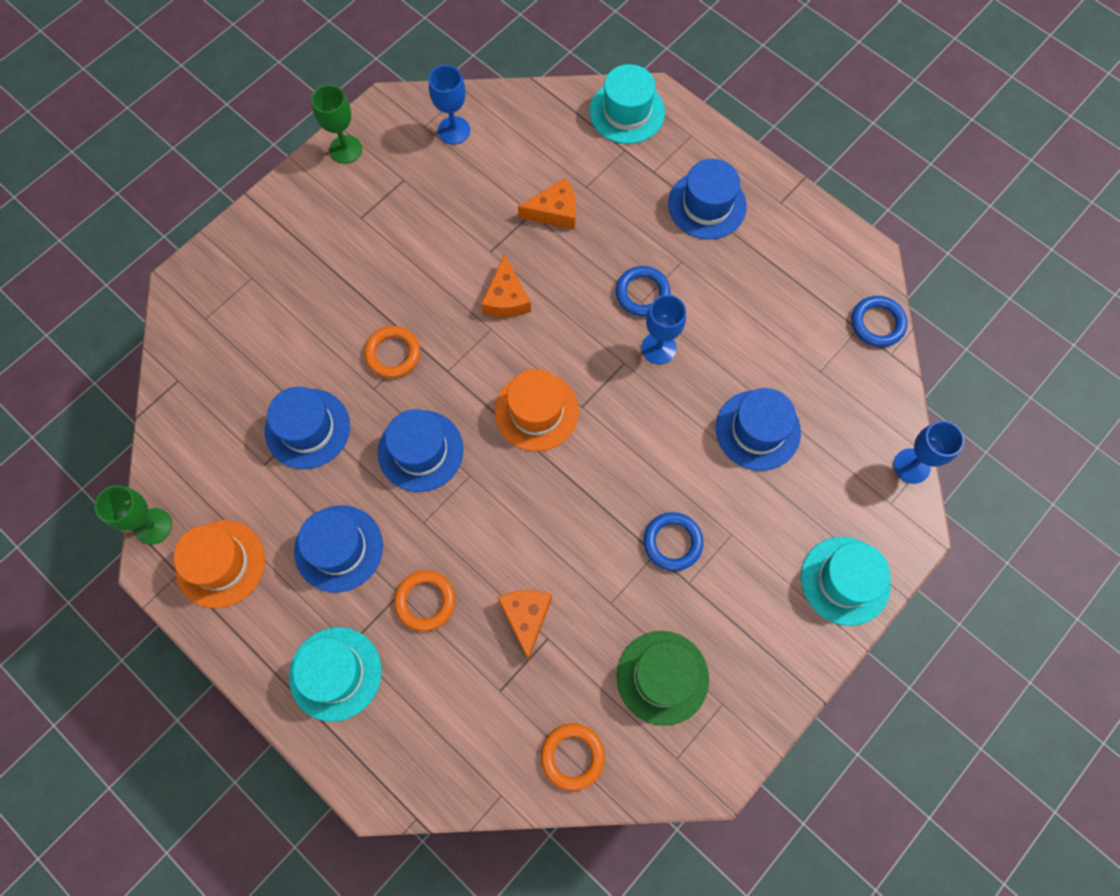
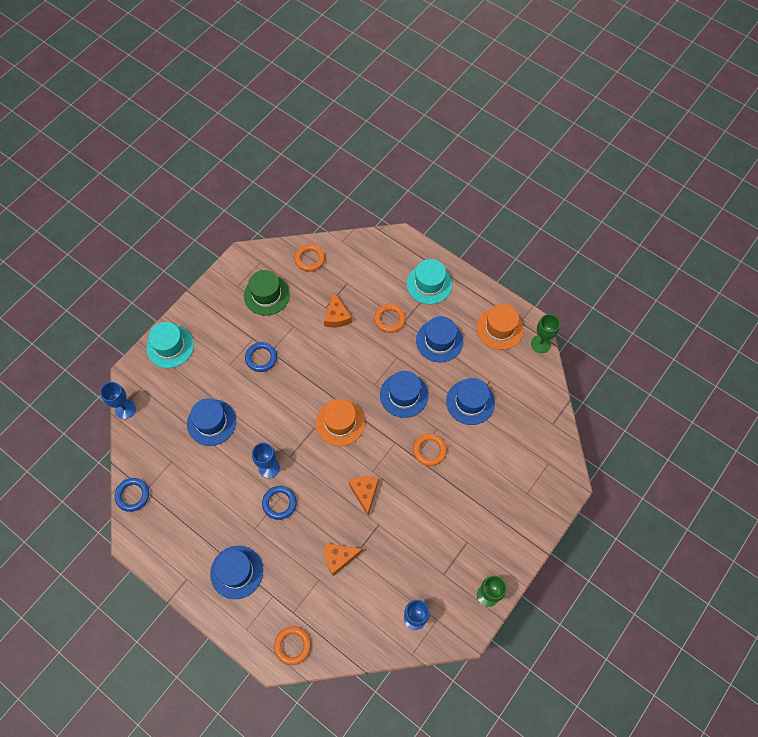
camera: 175 degrees right, 5 degrees down
turquoise hat [589,64,665,144] -> orange ring [274,626,311,665]

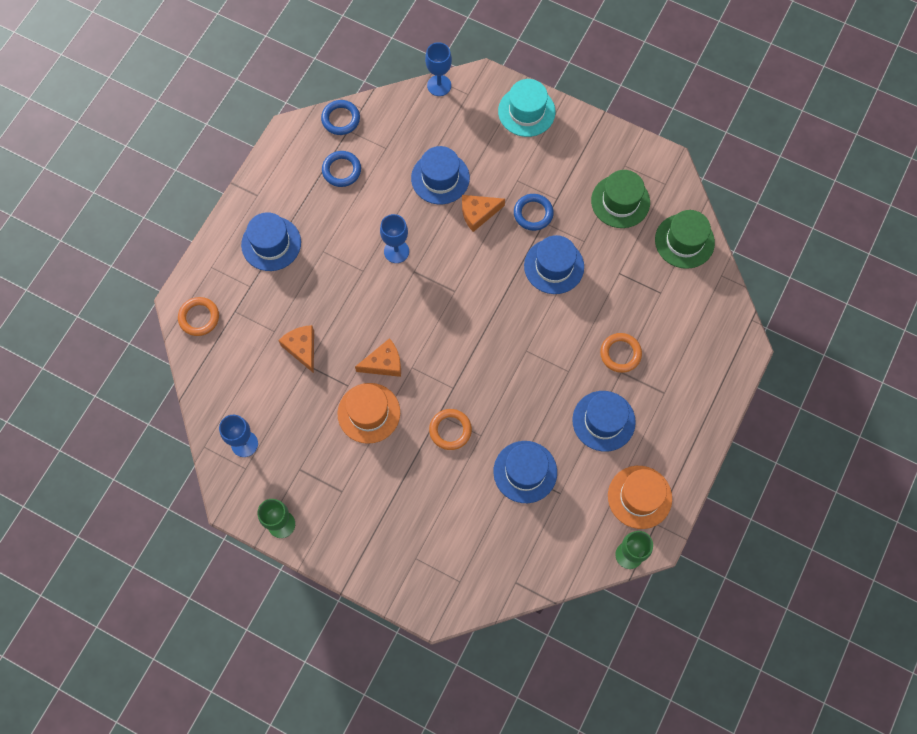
camera: 80 degrees right, 5 degrees up
blue ring [262,486,297,520] -> blue ring moved to [322,151,361,187]
orange ring [294,244,325,272] -> green hat [655,210,715,269]
orange hat [316,399,365,446] -> orange hat moved to [337,383,400,444]
orange cheese [324,292,352,327] -> orange cheese moved to [462,195,505,232]
blue hat [380,371,428,418] -> blue hat moved to [524,235,584,294]
turquoise hat [406,259,452,304] -> none

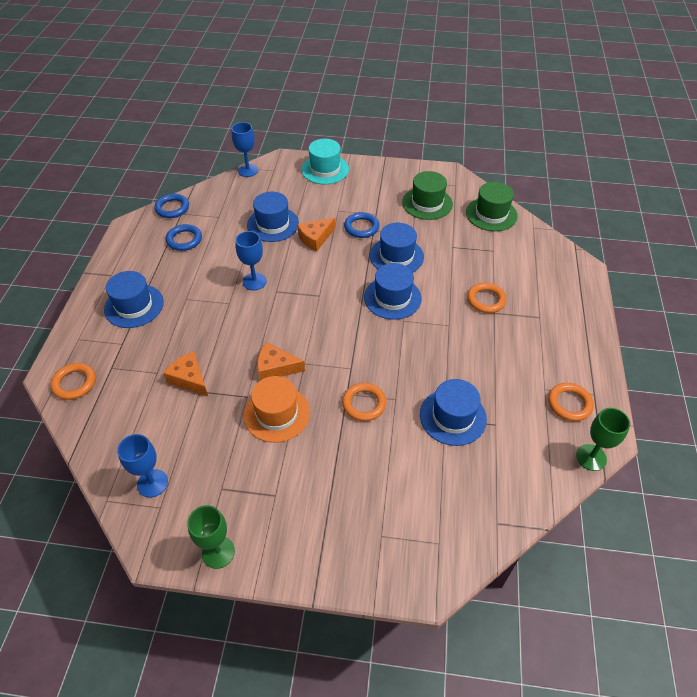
camera: 20 degrees left, 20 degrees down
orange cheese [355,338,401,377] -> orange cheese turned 135 degrees counterclockwise [257,342,305,380]
blue hat [572,391,636,452] -> blue hat moved to [364,263,422,320]
orange hat [608,466,672,529] -> orange ring [548,383,594,421]

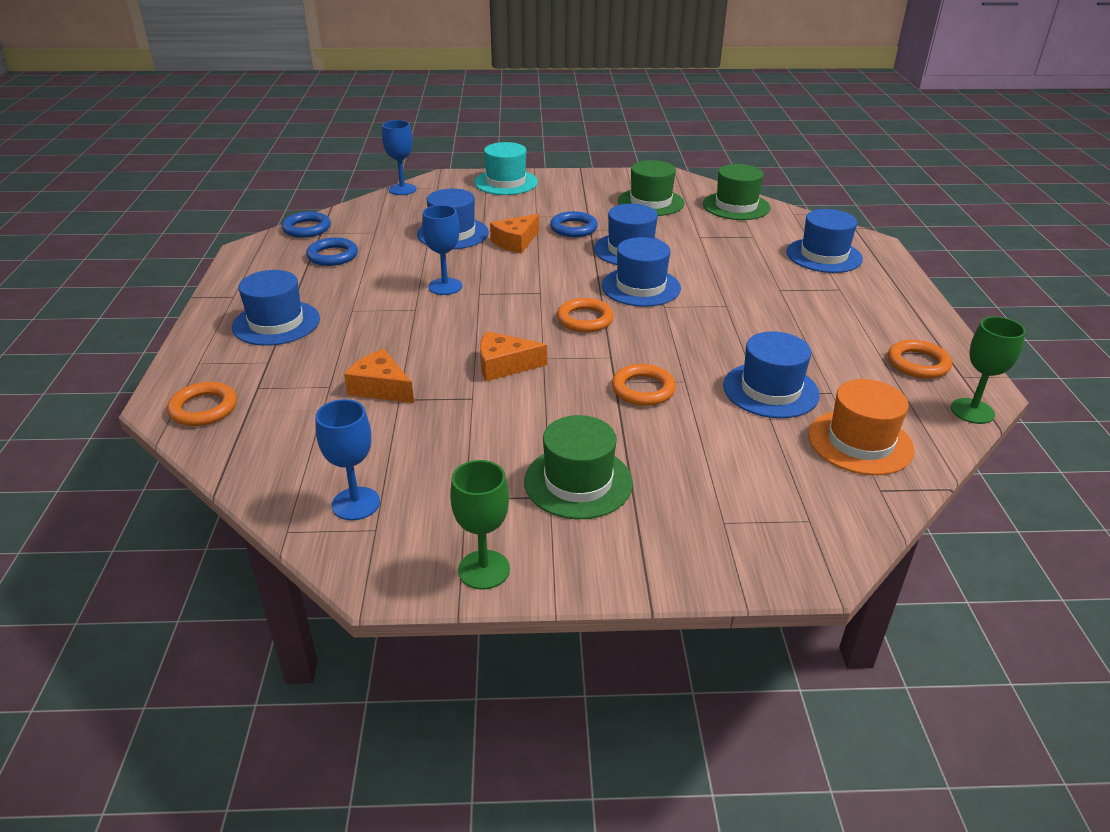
camera: 10 degrees left, 15 degrees down
orange hat [244,376,310,443] -> orange hat moved to [808,379,915,475]
orange ring [467,283,507,313] -> orange ring moved to [557,298,614,332]
none -> green hat [524,415,633,519]
none -> blue hat [786,209,863,273]

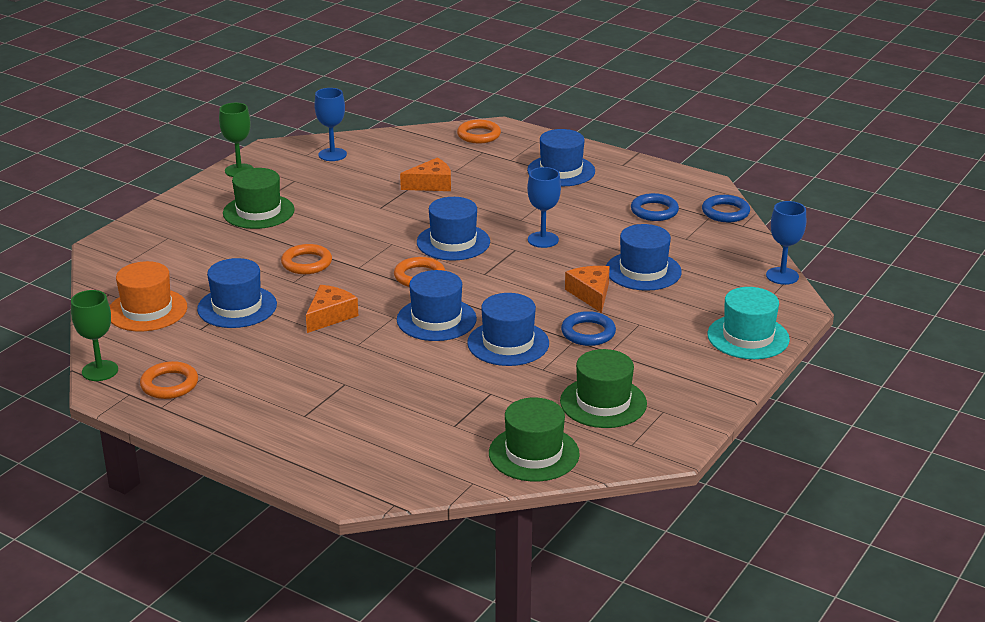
camera: 125 degrees right, 5 degrees down
orange cheese [480,331,547,381] -> orange cheese moved to [306,285,358,333]
blue hat [786,209,863,273] -> blue hat moved to [417,197,490,261]

